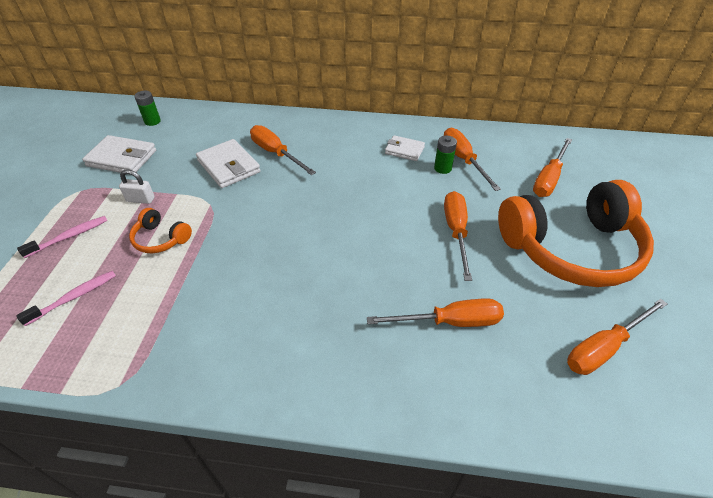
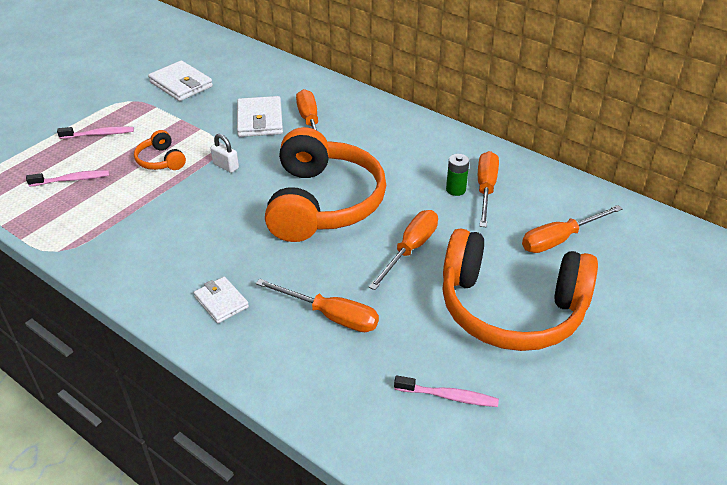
camera: 30 degrees right, 5 degrees down
white padlock [119,170,155,204] -> white padlock moved to [210,134,239,173]
green battery [134,91,161,126] -> none
white wallet [385,135,425,161] -> white wallet moved to [194,276,249,324]
orange screwdriver [567,299,667,375] -> pink toothbrush [394,375,499,407]
none -> orange headphones [265,127,386,242]

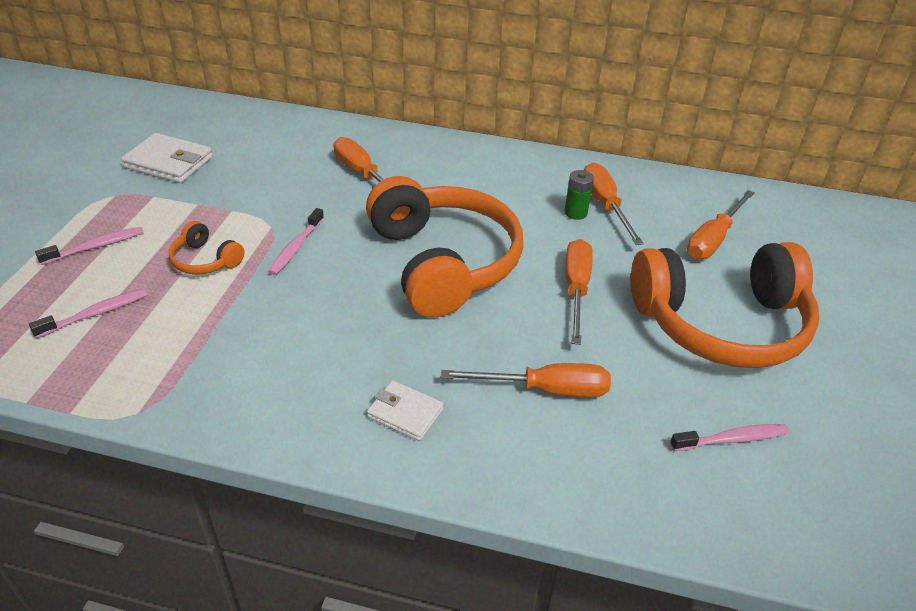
camera: 25 degrees left, 0 degrees up
white padlock [210,134,239,173] -> pink toothbrush [268,208,324,275]
white wallet [237,96,283,137] -> none

